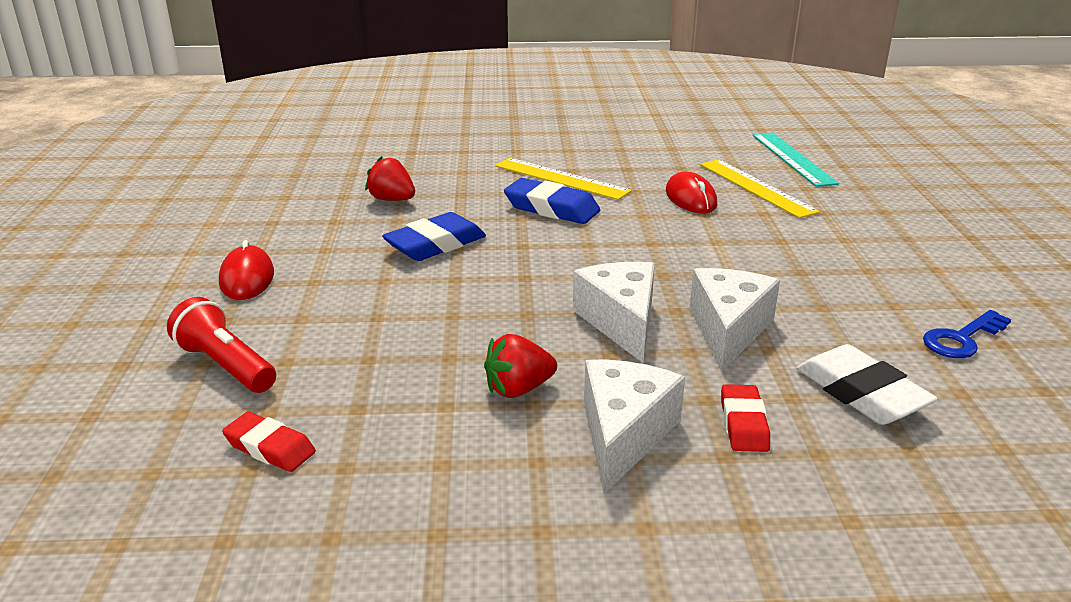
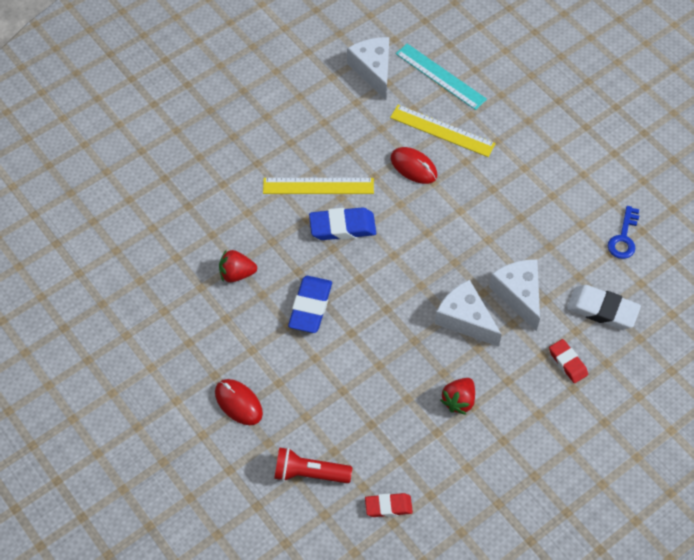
camera: 35 degrees left, 30 degrees up
white cheese [584,360,685,494] -> white cheese moved to [347,37,389,100]

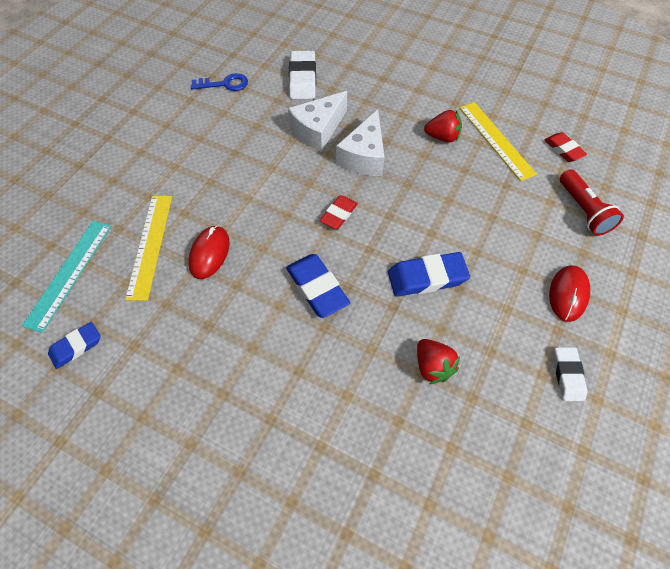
camera: 115 degrees left, 0 degrees up
yellow ruler [263,178,374,194] -> yellow ruler moved to [460,102,537,181]
white cheese [347,37,389,100] -> blue eraser [48,322,101,369]
red eraser [549,339,588,383] -> red eraser moved to [320,195,358,229]
none -> white eraser [553,347,587,401]

